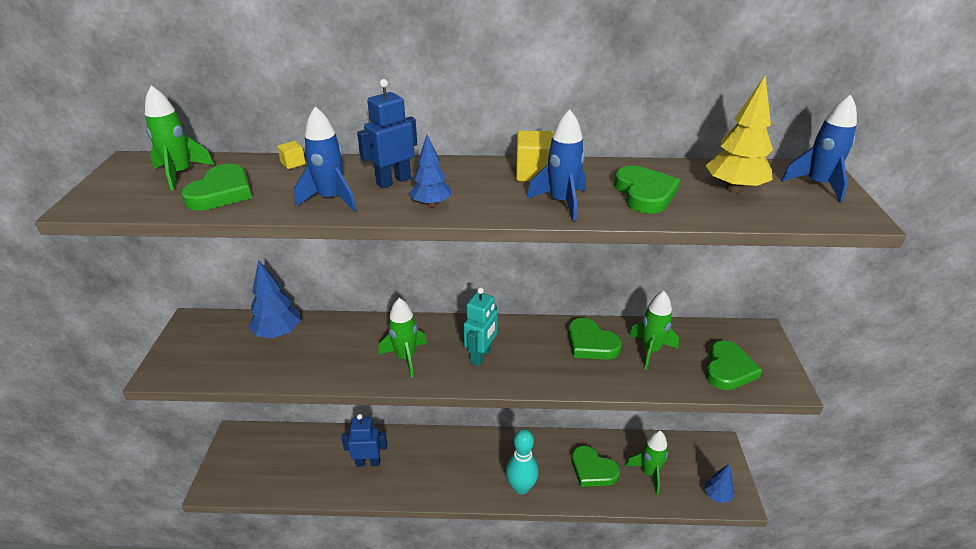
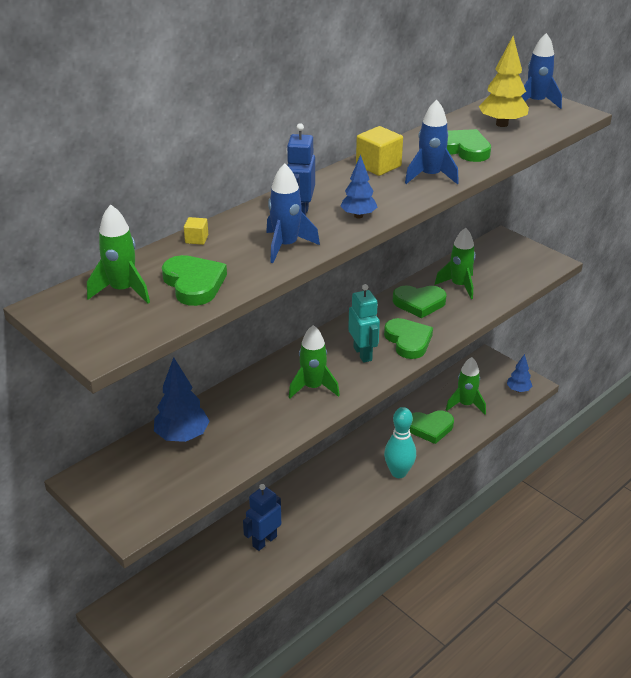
camera: 45 degrees left, 0 degrees up
green heart [705,341,762,390] -> green heart moved to [384,318,433,359]

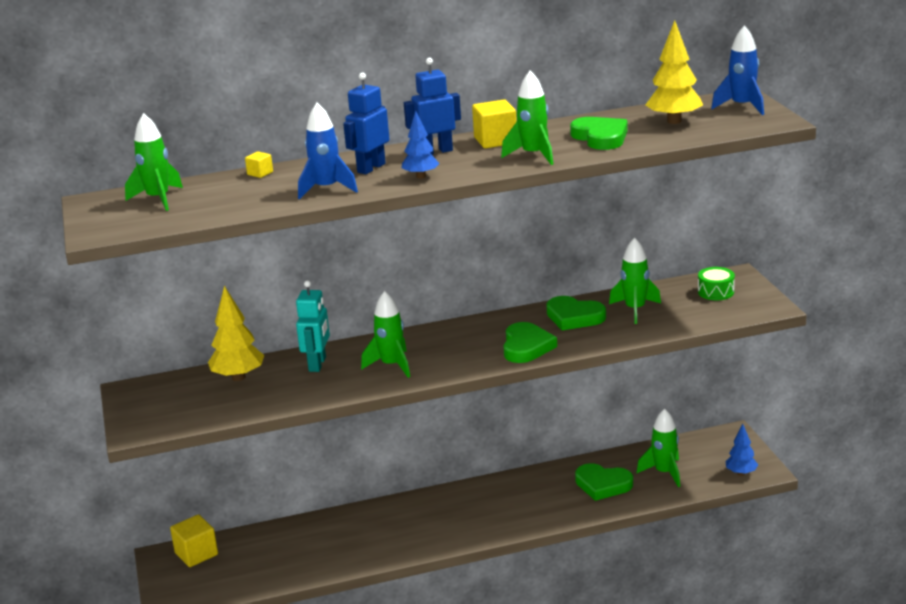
camera: 30 degrees right, 10 degrees down
blue tree [154,357,209,442] -> yellow tree [208,286,264,381]
green heart [162,255,227,306] -> none
blue robot [243,484,281,551] -> blue robot moved to [404,58,461,155]
turquoise robot [348,284,380,363] -> turquoise robot moved to [296,280,330,372]
turquoise bowling pin [384,407,416,478] -> none
blue rocket [405,100,459,185] -> green rocket [501,71,553,165]
none -> yellow cube [170,514,218,567]
none -> green drum [698,267,735,300]

